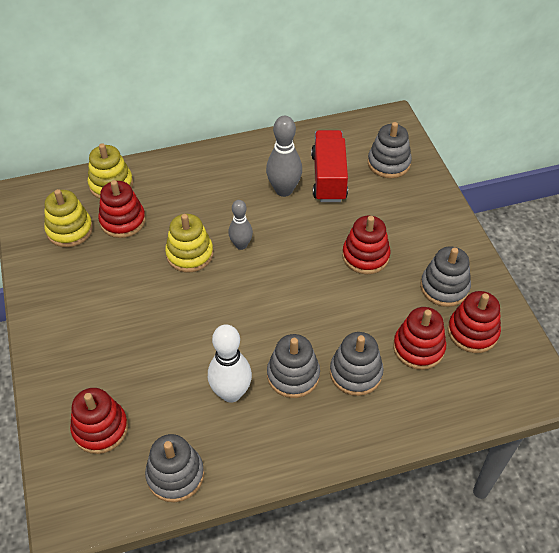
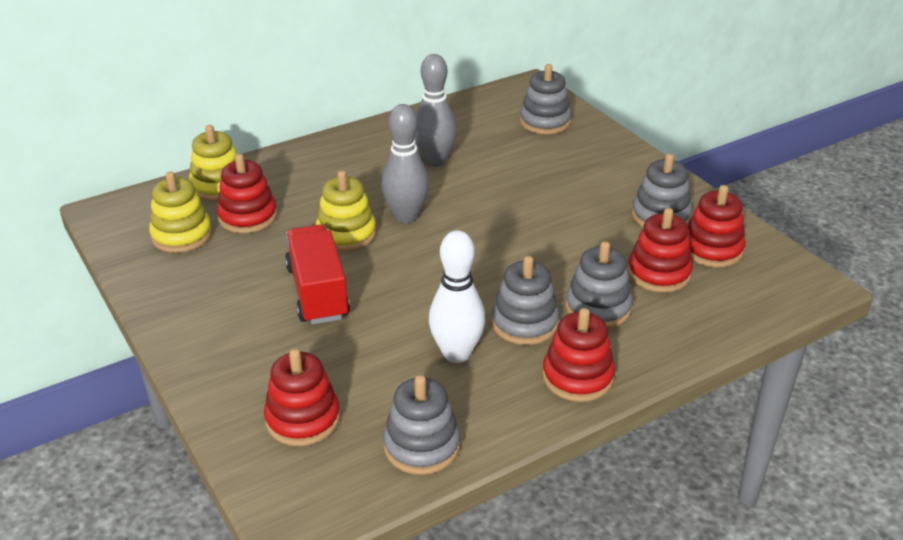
camera: 15 degrees left, 15 degrees down
grey bowling pin [228,200,253,250] -> grey bowling pin [381,104,429,223], size x1.57
red truck [311,130,348,202] -> red truck moved to [285,224,350,325]
red stacking toy [342,216,390,274] -> red stacking toy moved to [542,308,615,402]

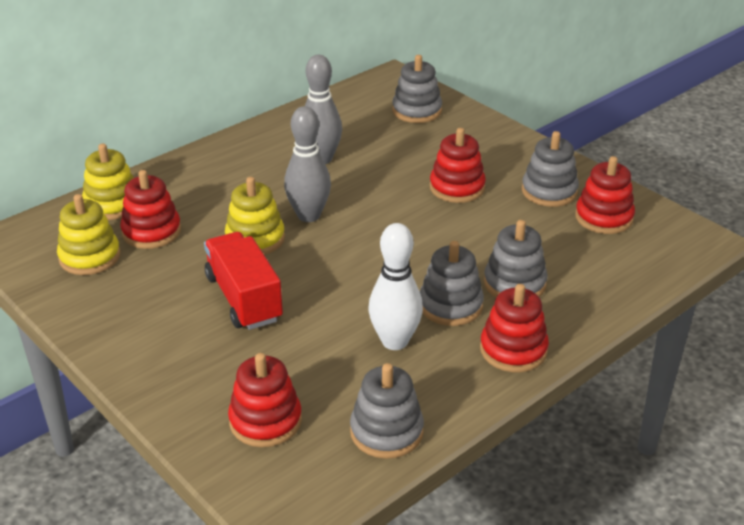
camera: 10 degrees left, 0 degrees up
red stacking toy [628,208,693,293] -> red stacking toy moved to [430,128,486,203]

